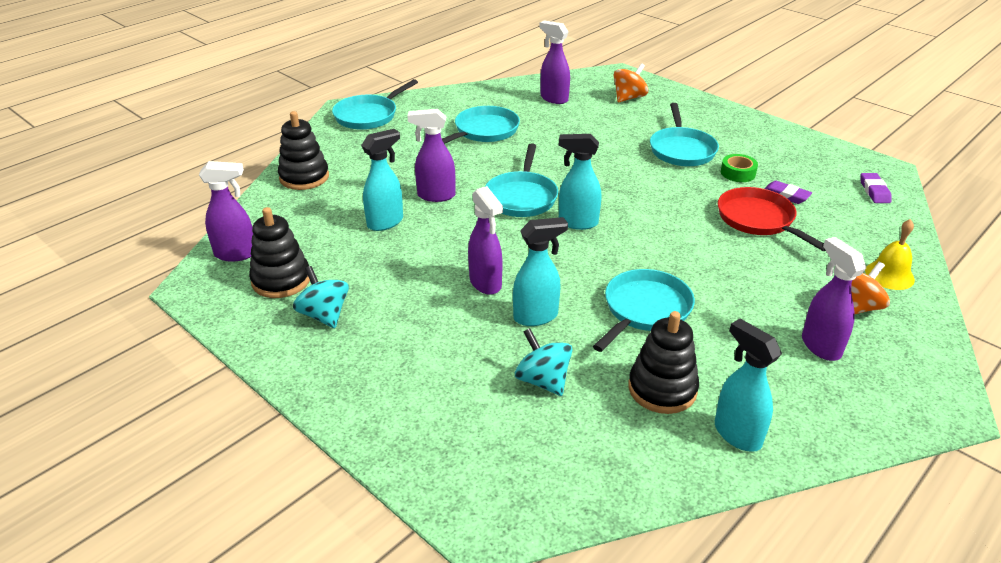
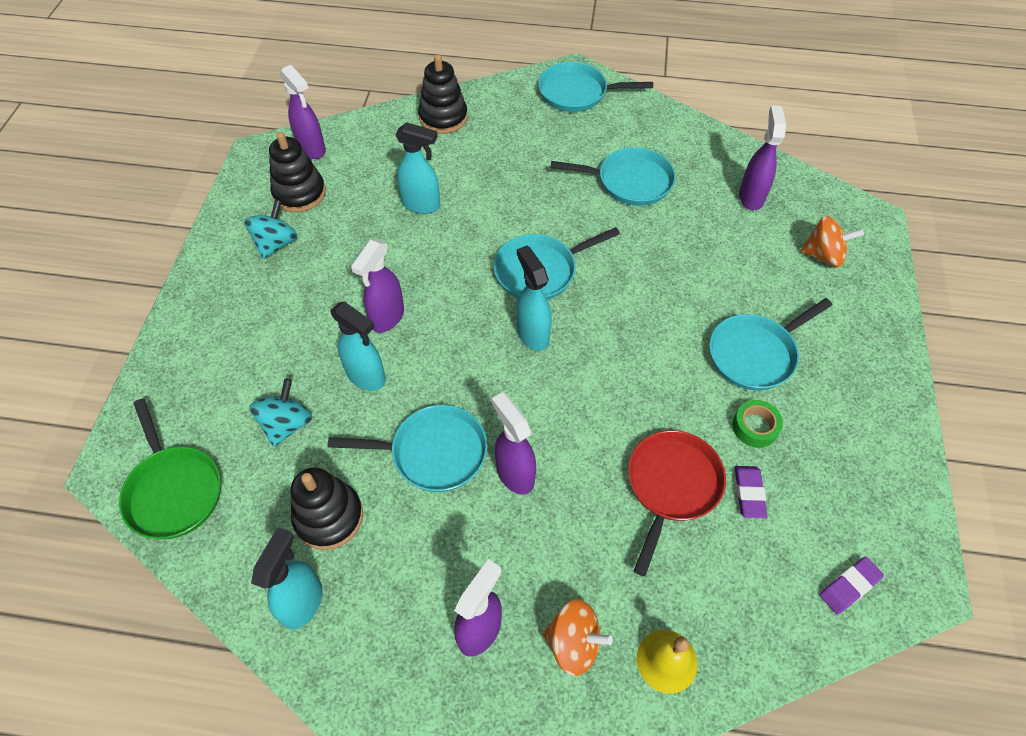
camera: 55 degrees right, 20 degrees up
purple spray bottle [408,109,455,202] -> purple spray bottle moved to [492,392,536,495]
none -> green pan [119,398,221,539]

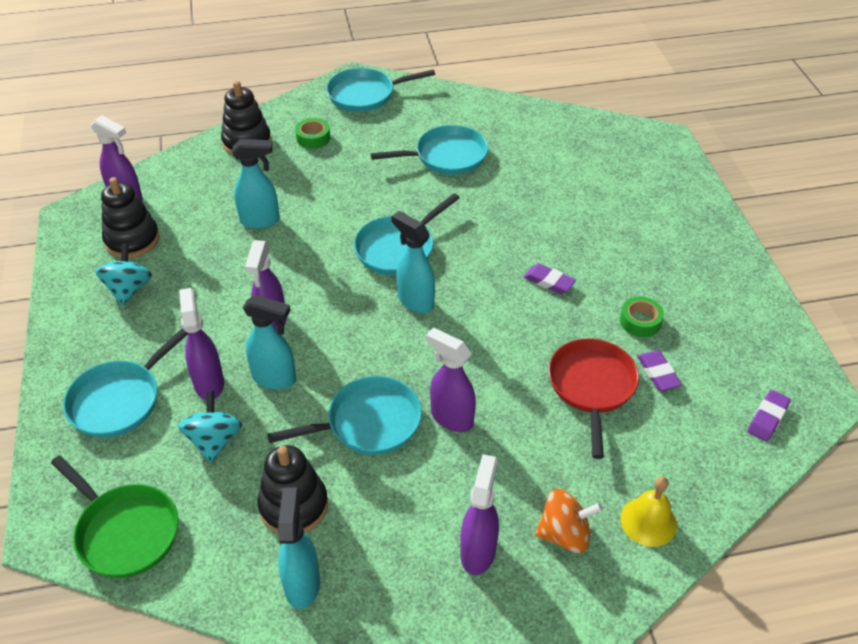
camera: 20 degrees left, 10 degrees down
turquoise pan [709,298,832,391] -> turquoise pan moved to [63,328,188,438]
purple spray bottle [739,106,786,210] -> purple spray bottle moved to [179,288,224,400]
orange spinning top [800,216,864,267] -> none
none -> green tape [295,118,330,149]
none -> purple eraser [524,263,576,294]

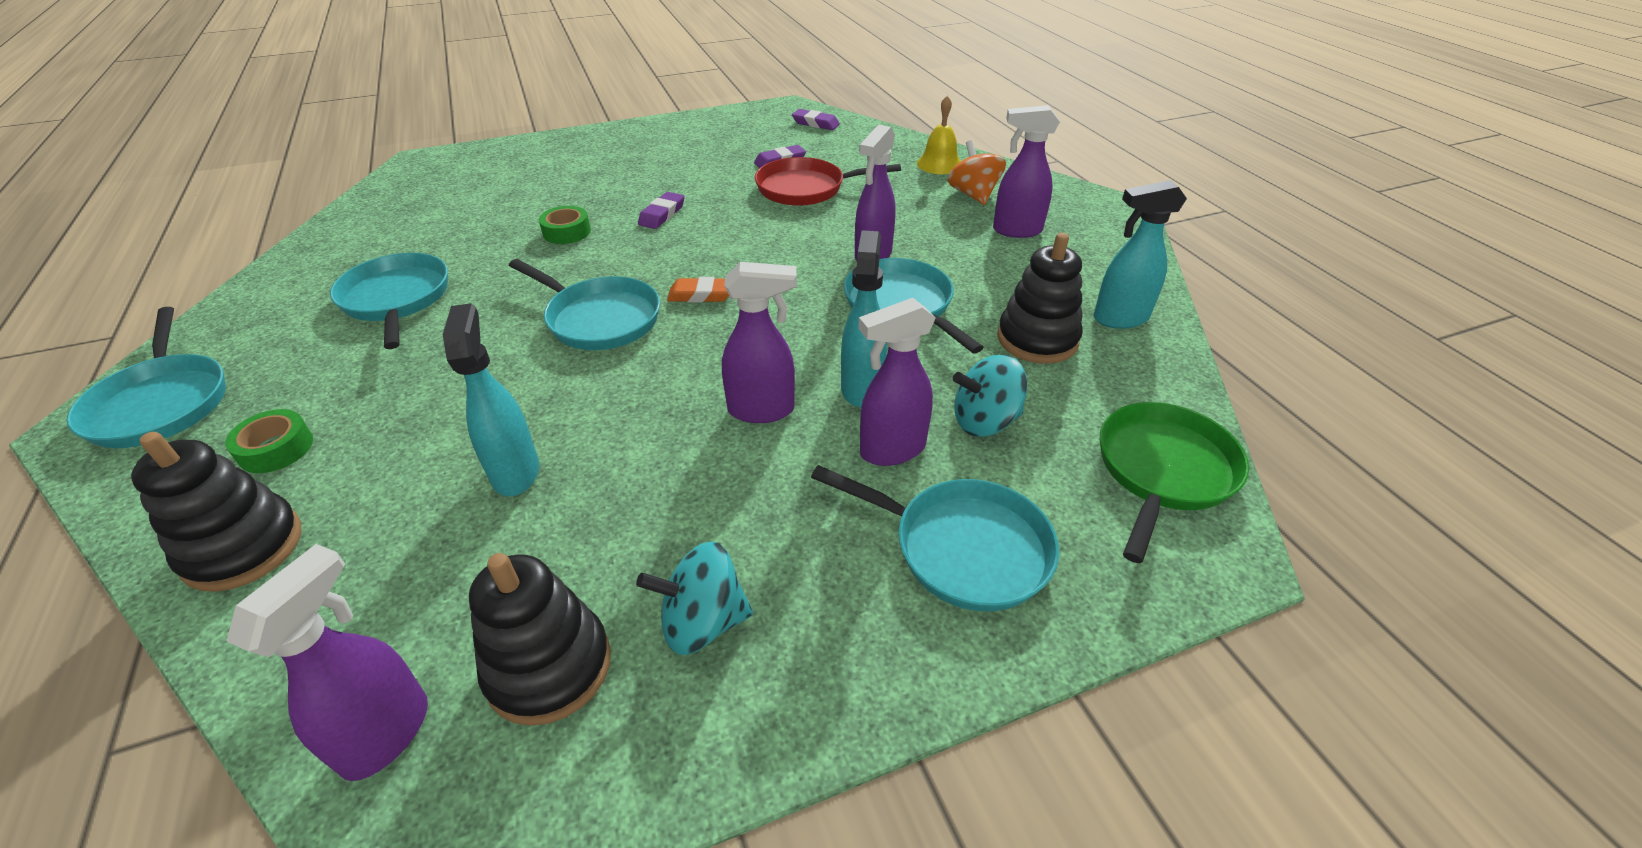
camera: 100 degrees left, 5 degrees down
turquoise spray bottle [391,211,435,313] -> orange eraser [667,277,729,303]
green tape [620,296,664,337] -> green tape moved to [539,206,591,244]

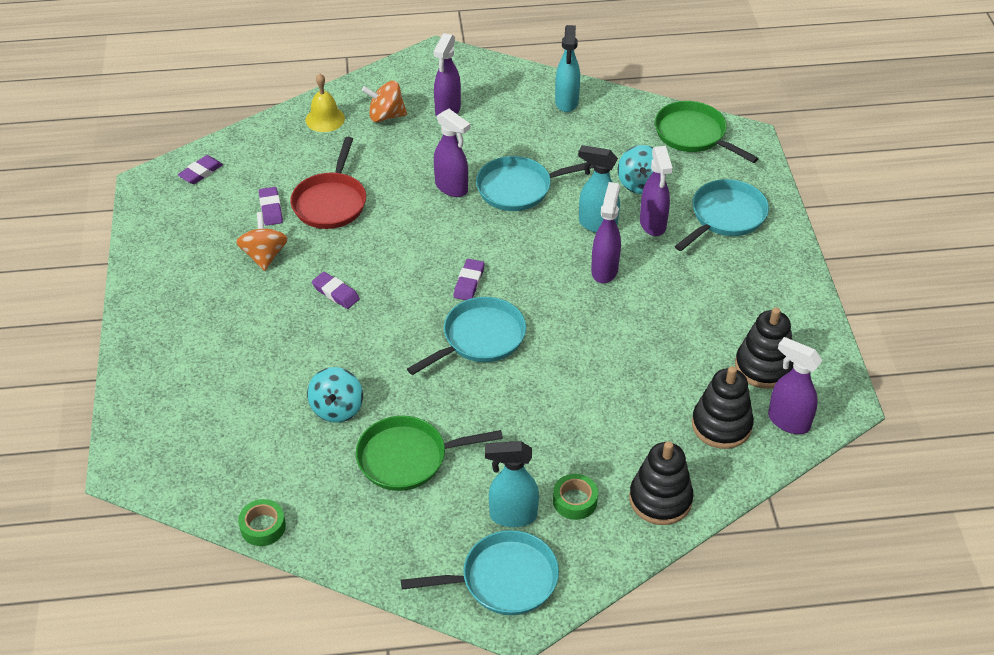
camera: 75 degrees left, 5 degrees up
turquoise pan [330,253,448,349] -> green pan [356,416,503,491]
turquoise spray bottle [443,303,539,496] -> turquoise spray bottle moved to [485,441,539,527]
green tape [539,206,591,244] -> green tape moved to [238,499,286,546]
turquoise spinning top [636,541,753,655] -> turquoise spinning top moved to [307,367,363,422]
orange eraser [667,277,729,303] -> purple eraser [454,259,484,300]
black stacking toy [997,233,1083,364] -> black stacking toy moved to [692,366,754,449]
none -> orange spinning top [236,212,288,271]

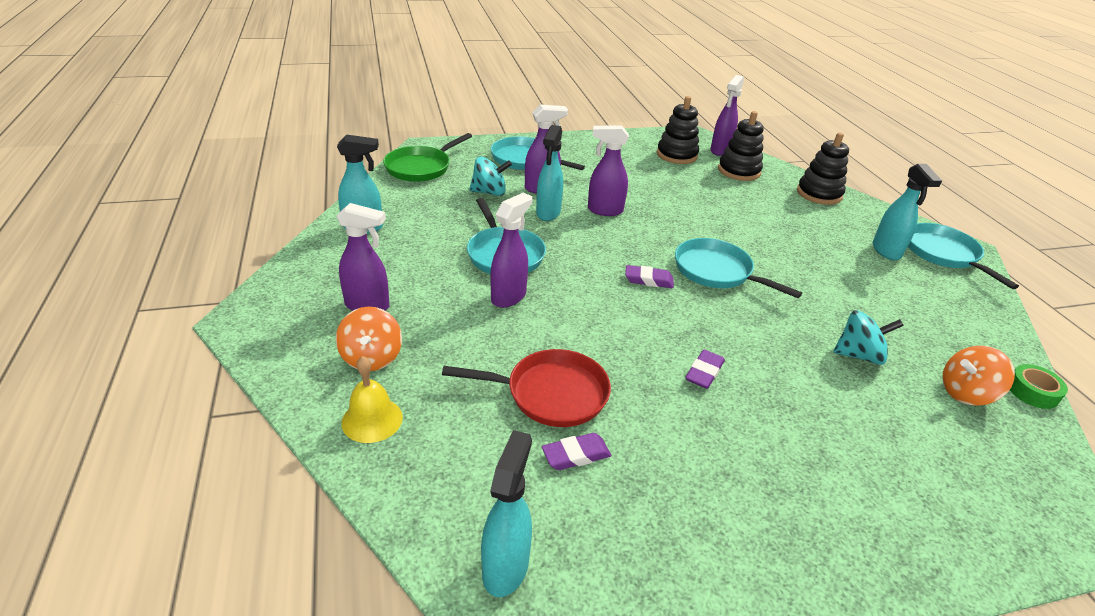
camera: 100 degrees left, 10 degrees down
purple eraser [178,155,223,184] -> turquoise spray bottle [481,430,532,597]
orange spinning top [236,212,288,271] -> orange spinning top moved to [942,346,1015,406]
green pan [356,416,503,491] -> none
green tape [553,474,598,520] -> none

